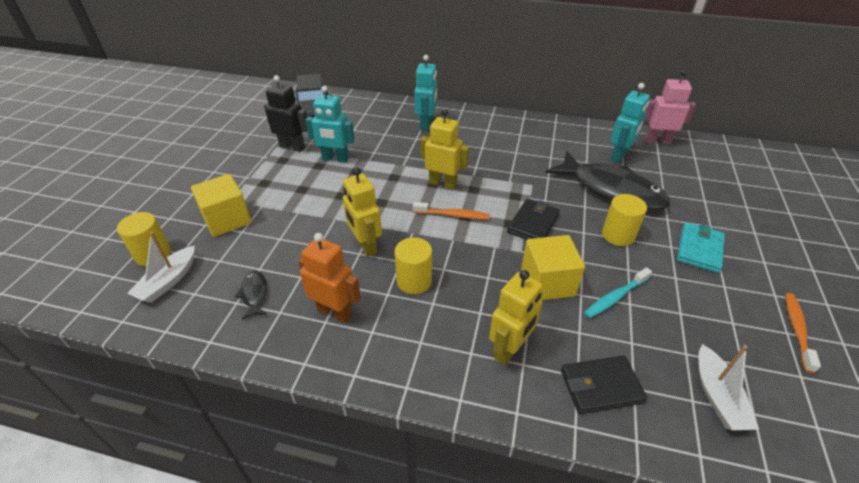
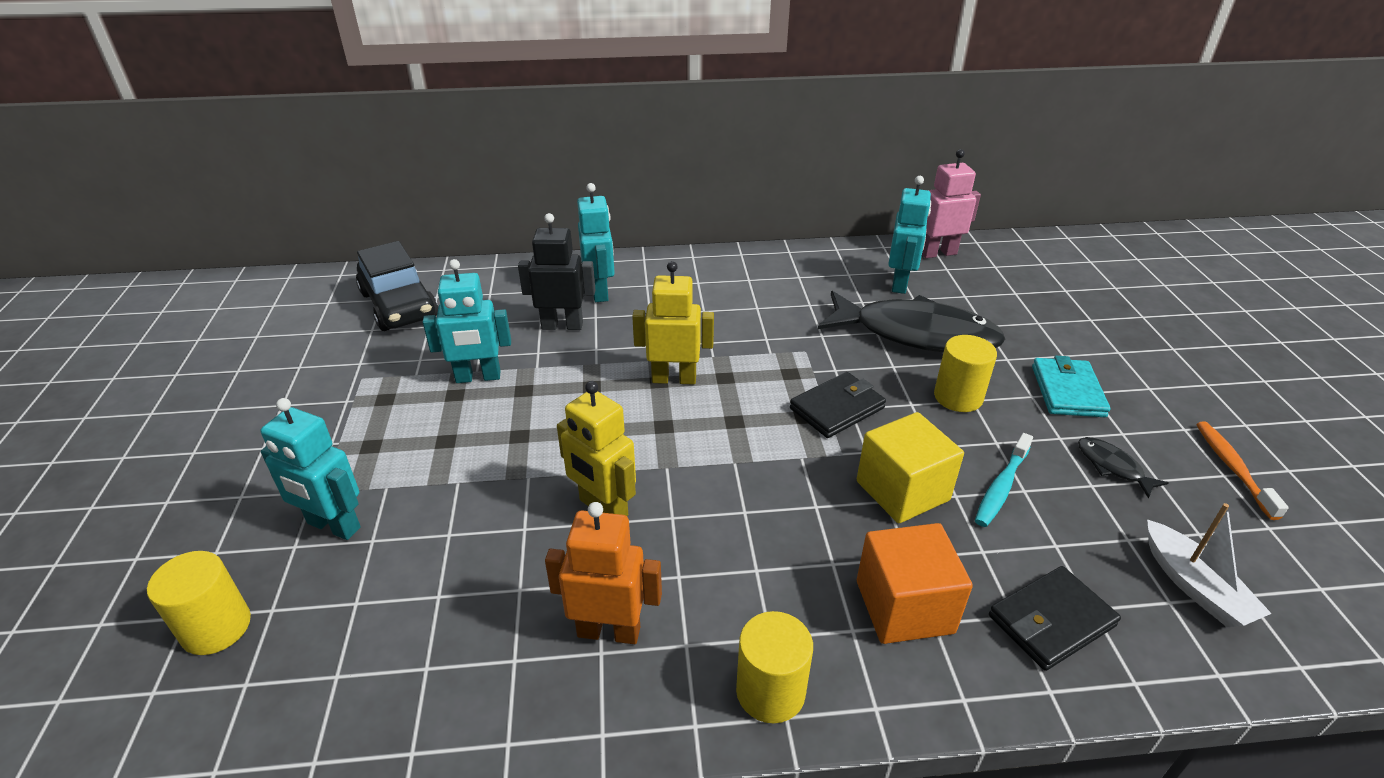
camera: 20 degrees left, 5 degrees down
white boat [127,232,195,303] -> none
yellow cube [191,174,251,237] -> turquoise robot [260,398,361,540]
black fish [235,271,267,320] -> black fish moved to [1078,437,1169,499]
black robot [264,75,307,152] -> black robot moved to [518,213,595,330]
yellow cylinder [395,237,432,294] -> yellow cylinder moved to [736,611,813,724]
orange toothbrush [413,202,490,220] -> none
yellow robot [489,270,543,365] -> orange cube [857,523,973,644]
black wallet [507,199,560,240] -> black wallet turned 45 degrees clockwise [790,372,886,438]

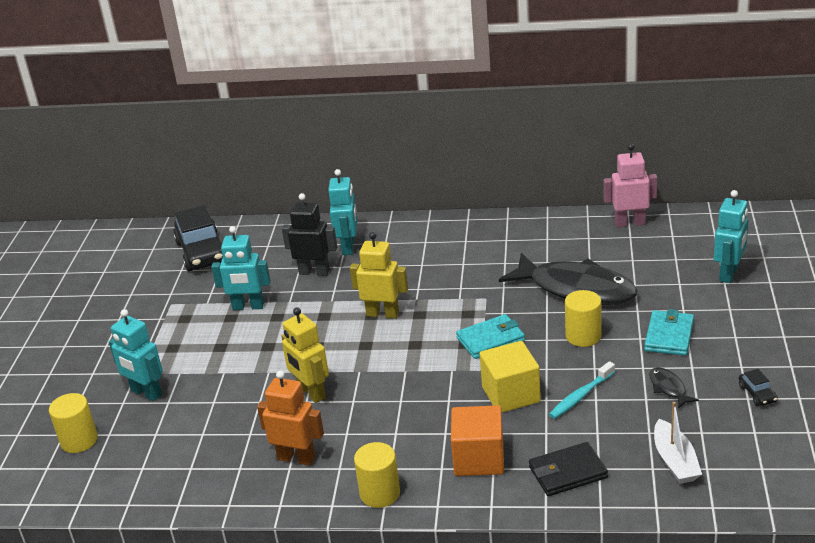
camera: 15 degrees right, 5 degrees down
black wallet [790,372,886,438] -> turquoise wallet [456,314,525,359]
turquoise robot [888,176,931,294] -> turquoise robot moved to [714,190,748,283]
orange toothbrush [1196,422,1289,520] -> black car [739,369,778,406]

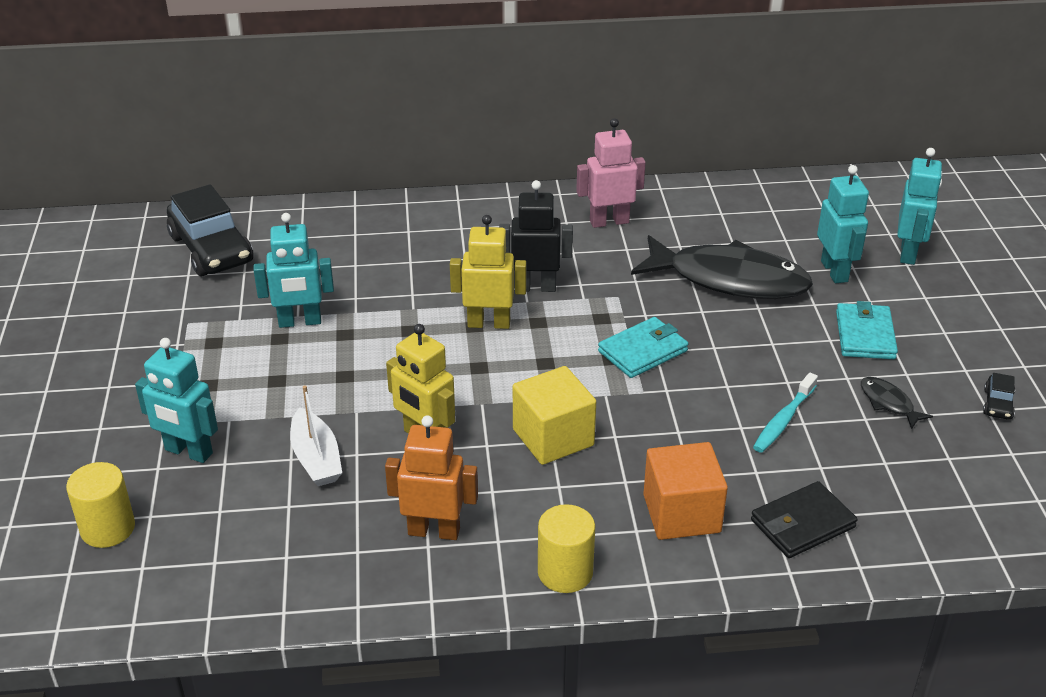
camera: 15 degrees left, 5 degrees up
black robot [282,193,337,276] -> black robot moved to [499,180,573,292]
turquoise robot [328,169,358,255] -> turquoise robot moved to [817,165,869,283]
yellow cube [480,341,541,413] -> yellow cube moved to [513,366,596,465]
yellow cylinder [565,290,602,347] -> none
pink robot [603,144,657,227] -> pink robot moved to [576,118,646,228]
white boat [654,402,702,484] -> white boat moved to [290,385,342,486]
black car [739,369,778,406] -> black car turned 45 degrees clockwise [983,373,1015,419]

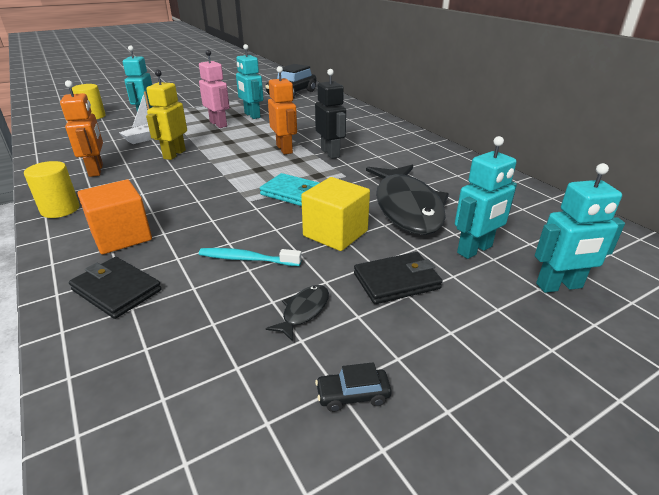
camera: 65 degrees right, 5 degrees down
yellow robot [450,215,526,329] -> orange robot [268,66,297,155]
yellow cube [513,366,596,465] -> yellow cube moved to [301,177,370,251]
pink robot [576,118,646,228] -> pink robot moved to [199,50,230,128]
turquoise wallet [836,301,898,359] -> black wallet [354,252,443,304]

